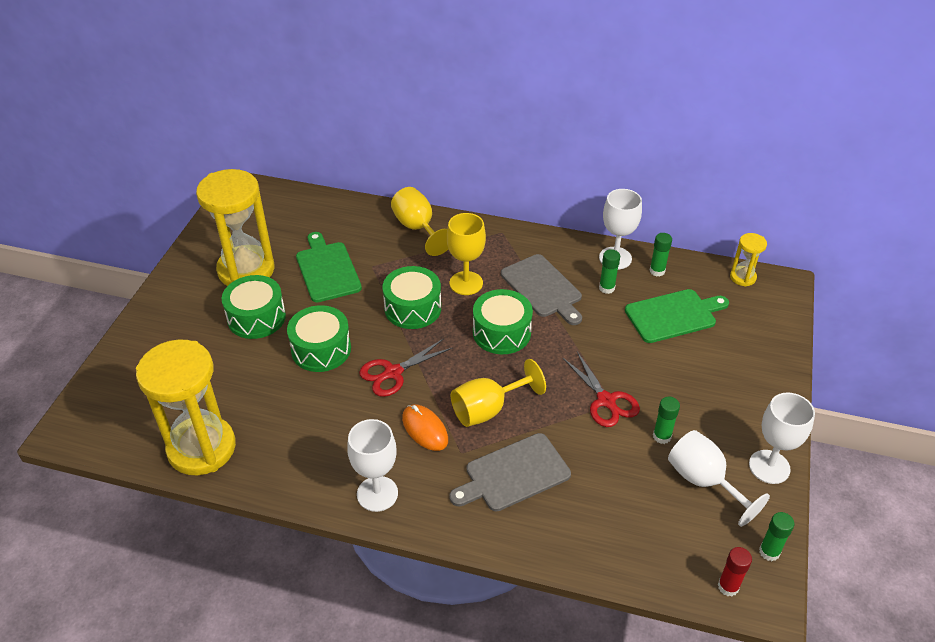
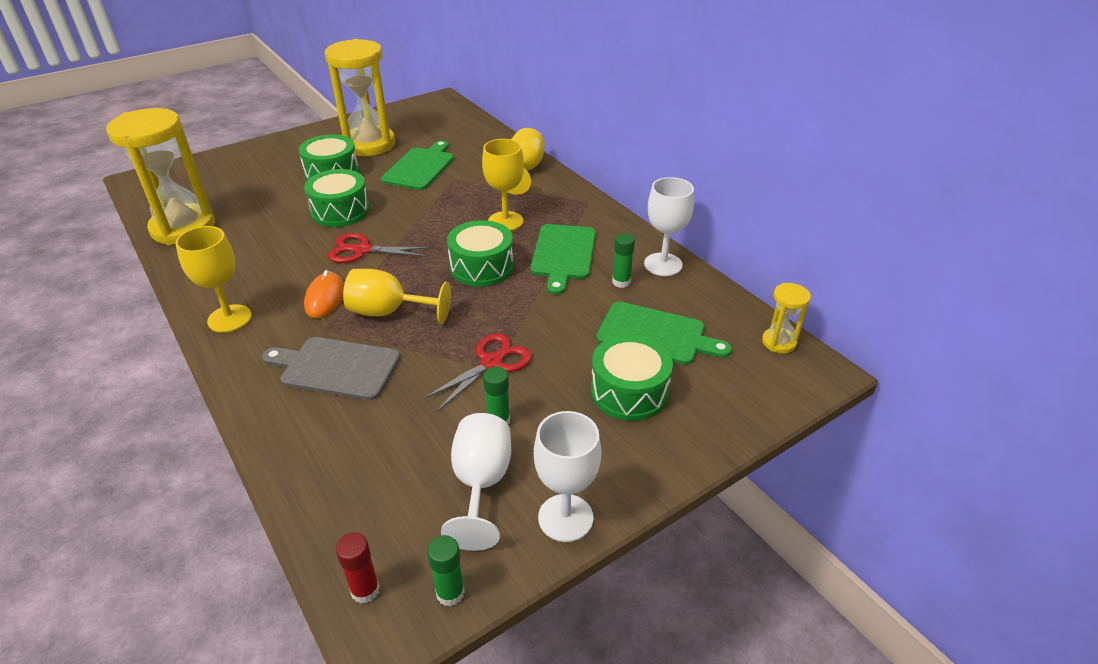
camera: 40 degrees right, 5 degrees down
white goblet [347,419,398,512] -> yellow goblet [175,226,252,333]
green drum [382,266,441,329] -> green drum moved to [591,335,673,421]
grey cutting board [501,254,582,325] -> green cutting board [530,224,596,295]
red scissors [563,352,640,427] -> red scissors turned 150 degrees counterclockwise [423,333,532,411]
green glue stick [650,233,672,277] -> none

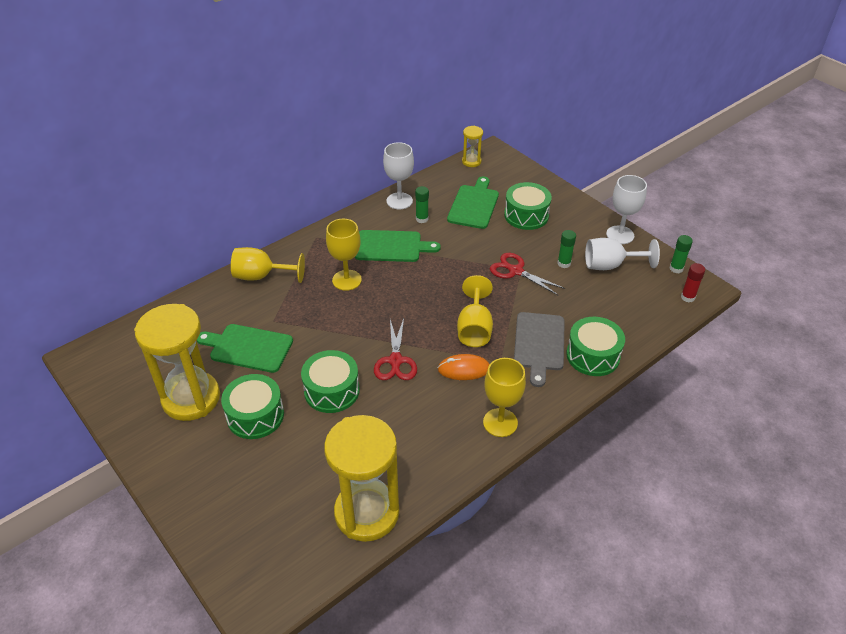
camera: 95 degrees left, 5 degrees up
green drum [447,220,514,287] -> green drum moved to [566,317,625,376]

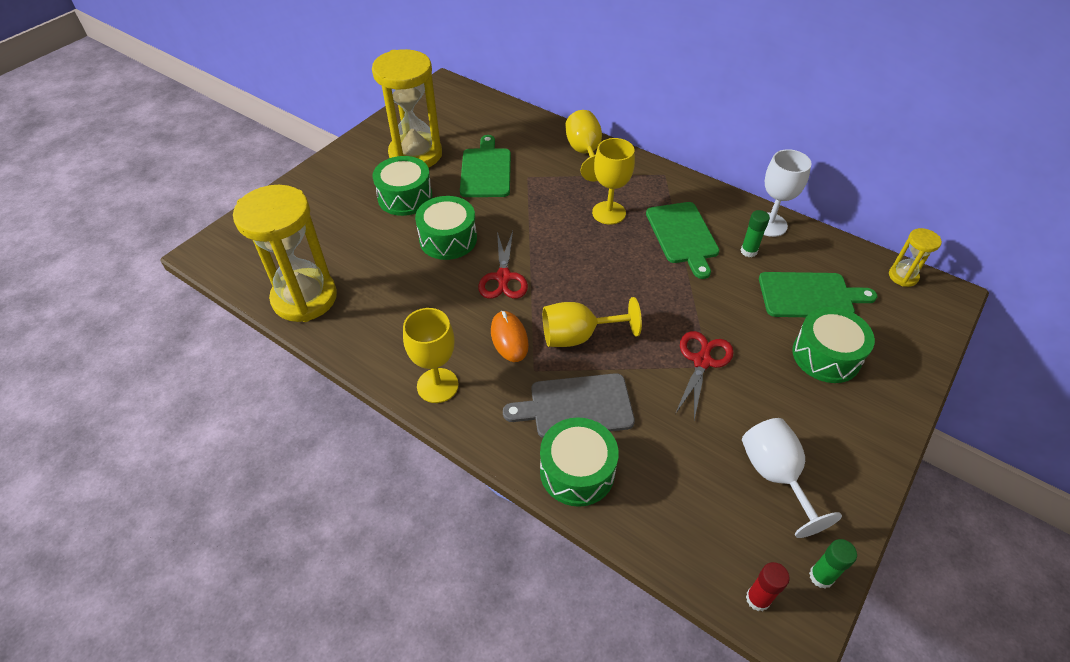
camera: 75 degrees right, 5 degrees up
red scissors [374,318,417,380] -> red scissors turned 75 degrees counterclockwise [478,231,528,299]
green glue stick [557,230,576,268] -> none
white goblet [606,175,647,244] -> none

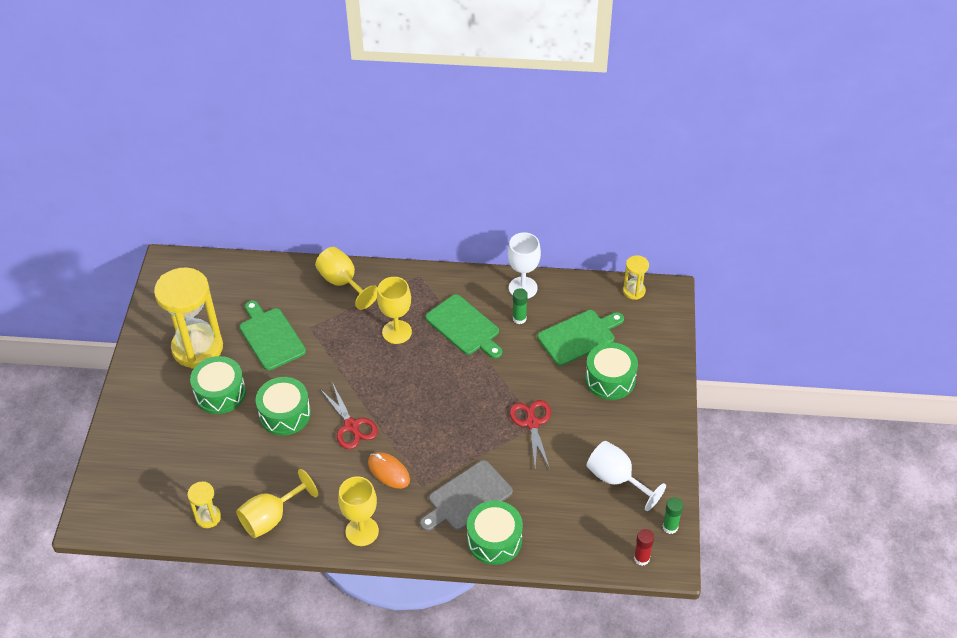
camera: 30 degrees left, 0 degrees up
yellow hourglass [233,185,337,322] -> yellow hourglass [187,482,221,528], size x0.46
yellow goblet [543,297,642,347] -> yellow goblet moved to [236,469,318,538]

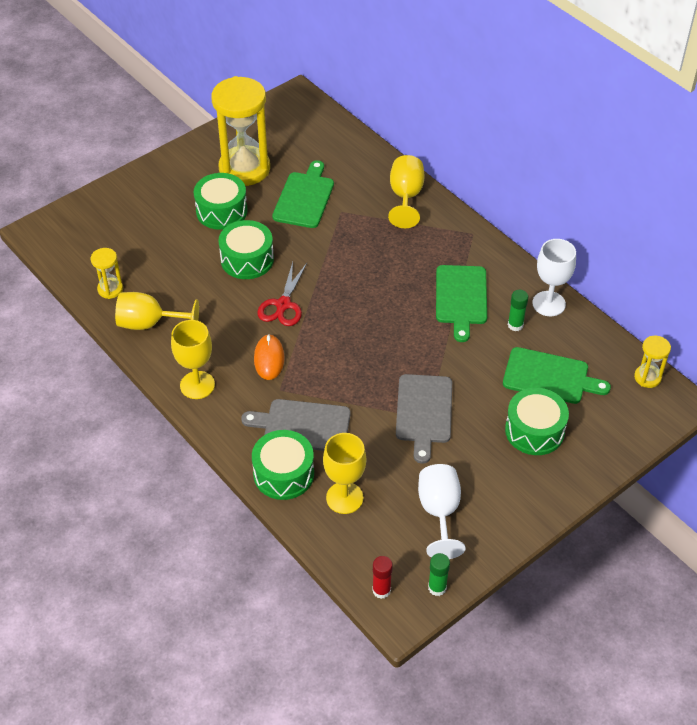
camera: 45 degrees right, 0 degrees up
yellow goblet [377,277,412,344] -> yellow goblet moved to [323,433,366,514]
red scissors [509,400,551,469] -> grey cutting board [396,374,452,464]

